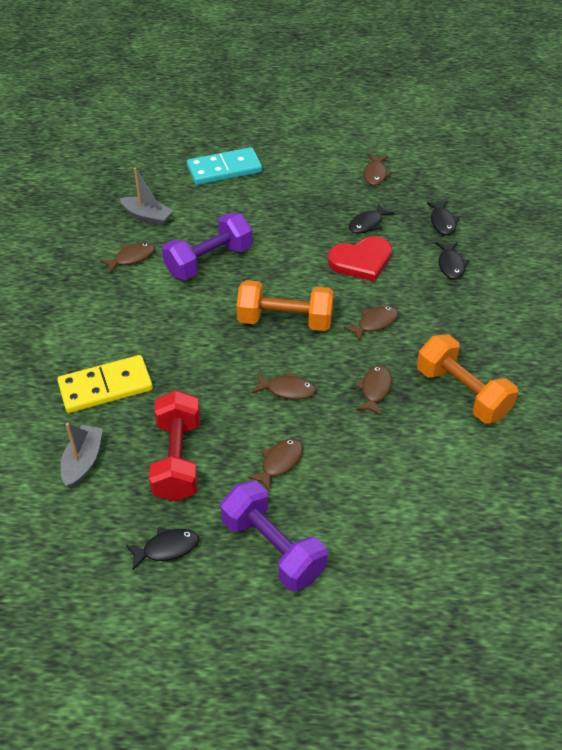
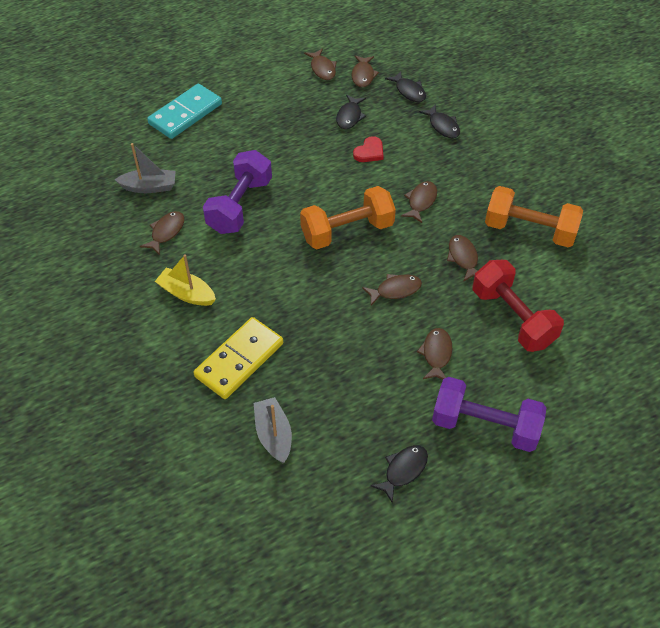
camera: 30 degrees left, 5 degrees up
red dumbbell [149,390,200,502] -> red dumbbell moved to [473,260,564,352]
red heart [328,236,392,282] -> red heart [353,136,384,162], size x0.57
none -> yellow boat [155,254,216,306]
none -> brown fish [352,55,379,87]

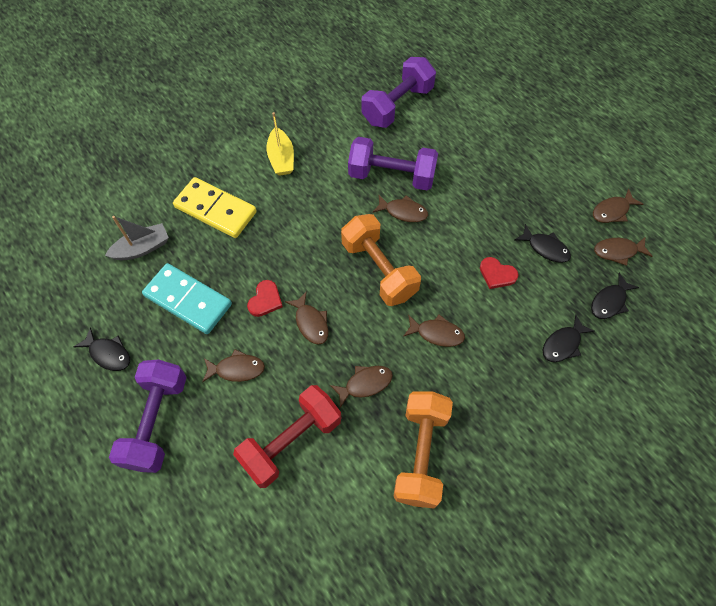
camera: 80 degrees right, 10 degrees up
grey boat [115,143,176,193] -> purple dumbbell [361,57,436,128]
brown fish [140,211,184,255] -> brown fish moved to [372,195,428,222]
turquoise domino [147,84,222,139] -> turquoise domino moved to [142,263,232,334]
yellow boat [155,254,216,306] -> yellow boat turned 150 degrees clockwise [266,112,294,176]
black fish [336,94,366,129] -> black fish turned 150 degrees counterclockwise [515,224,571,263]
none -> red heart [247,280,283,317]

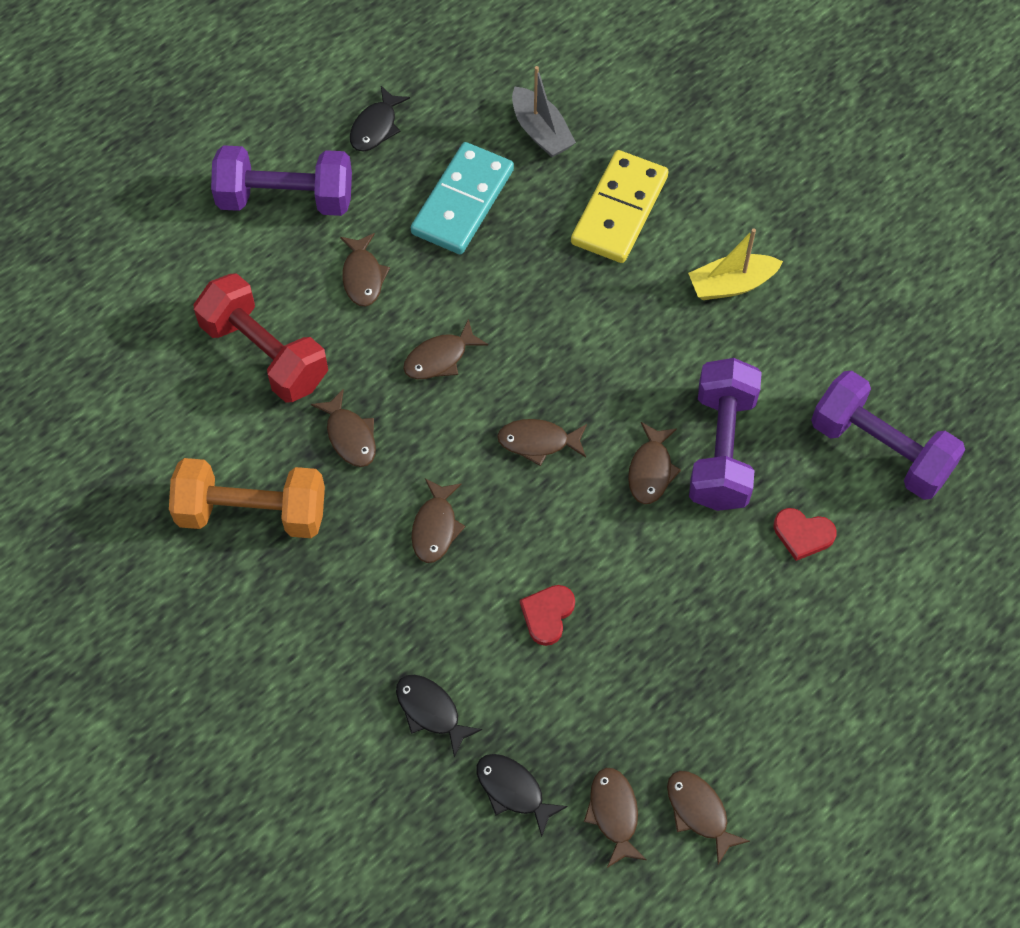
camera: 85 degrees right, 0 degrees up
red heart [247,280,283,317] -> red heart moved to [773,508,837,561]
orange dumbbell [341,214,421,306] -> brown fish [497,419,587,466]
black fish [515,224,571,263] -> none

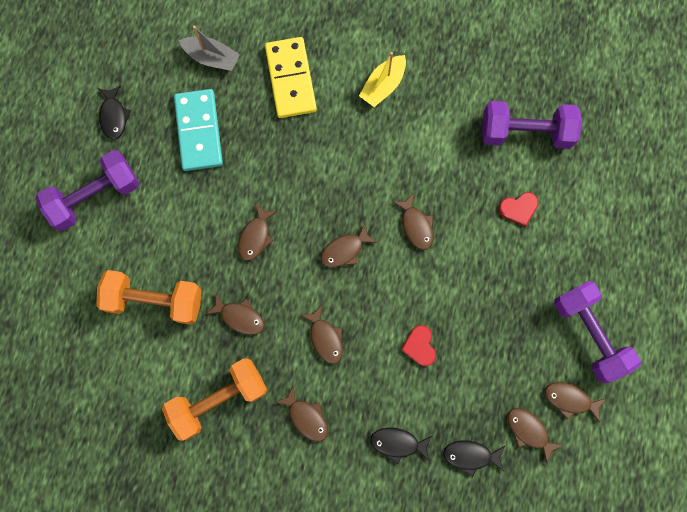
camera: 35 degrees left, 15 degrees up
red dumbbell [193,273,328,403] -> orange dumbbell [97,270,201,325]
brown fish [340,233,390,307] -> brown fish moved to [276,386,328,442]
purple dumbbell [689,358,762,511] -> purple dumbbell moved to [554,281,641,383]

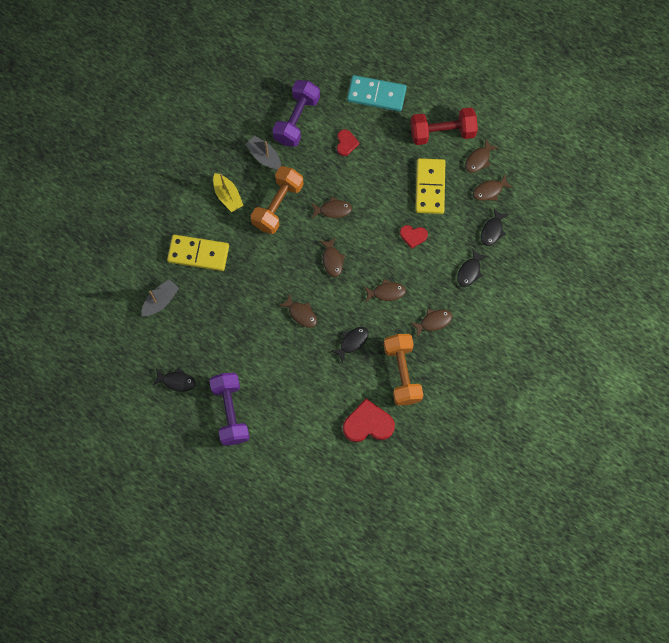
camera: 70 degrees left, 5 degrees down
orange dumbbell [97,270,201,325] -> orange dumbbell moved to [251,166,304,234]
turquoise domino [174,89,223,171] -> turquoise domino moved to [347,75,406,111]
brown fish [206,293,264,335] -> black fish [331,327,369,363]
purple dumbbell [554,281,641,383] -> red dumbbell [410,107,478,145]
none -> grey boat [245,136,281,170]
none -> red heart [343,399,395,442]
none -> yellow domino [415,158,445,214]

